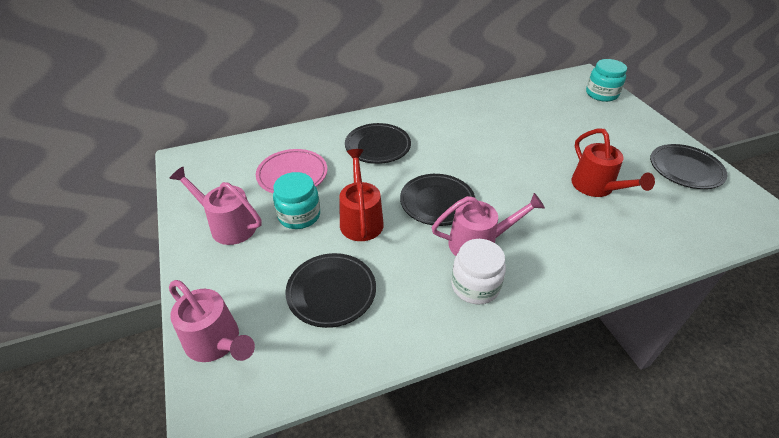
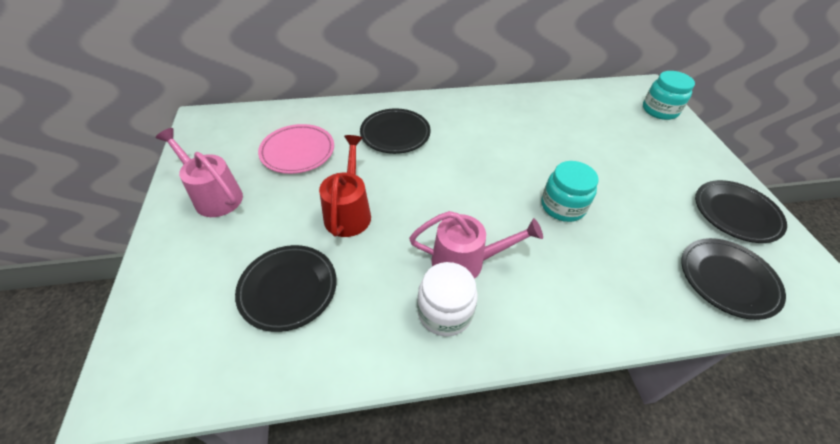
camera: 10 degrees right, 5 degrees up
pink watering can [169,280,255,362] -> none
turquoise jar [273,172,320,229] -> turquoise jar moved to [541,161,599,222]
black plate [400,174,475,226] -> black plate moved to [681,238,786,320]
red watering can [571,128,655,197] -> none

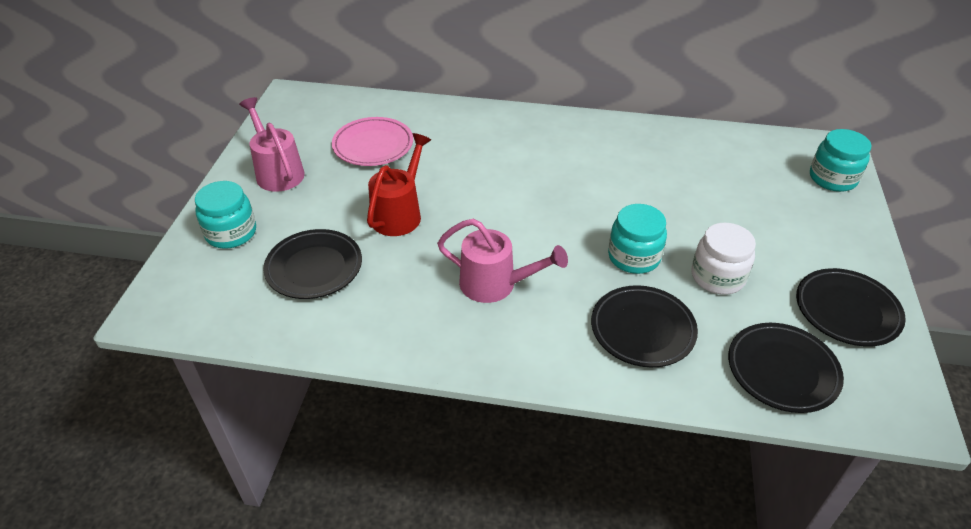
camera: 20 degrees right, 5 degrees down
black plate [360,108,431,154] -> black plate moved to [591,285,698,367]
white jar [417,262,478,336] -> white jar moved to [691,223,756,294]
none -> turquoise jar [195,181,256,249]

